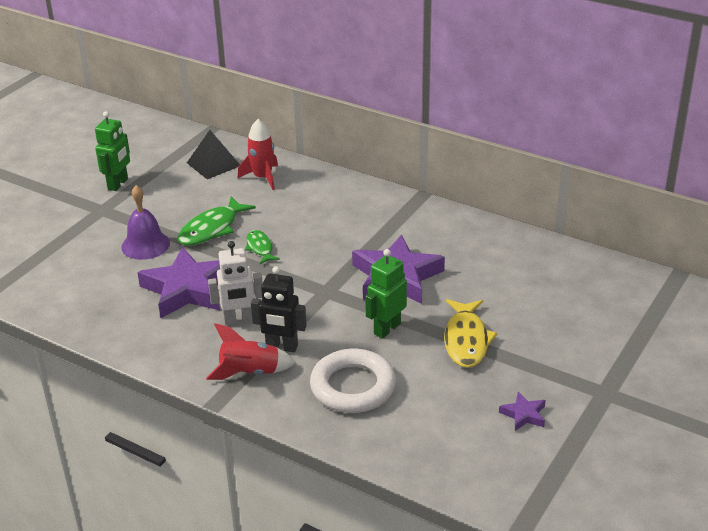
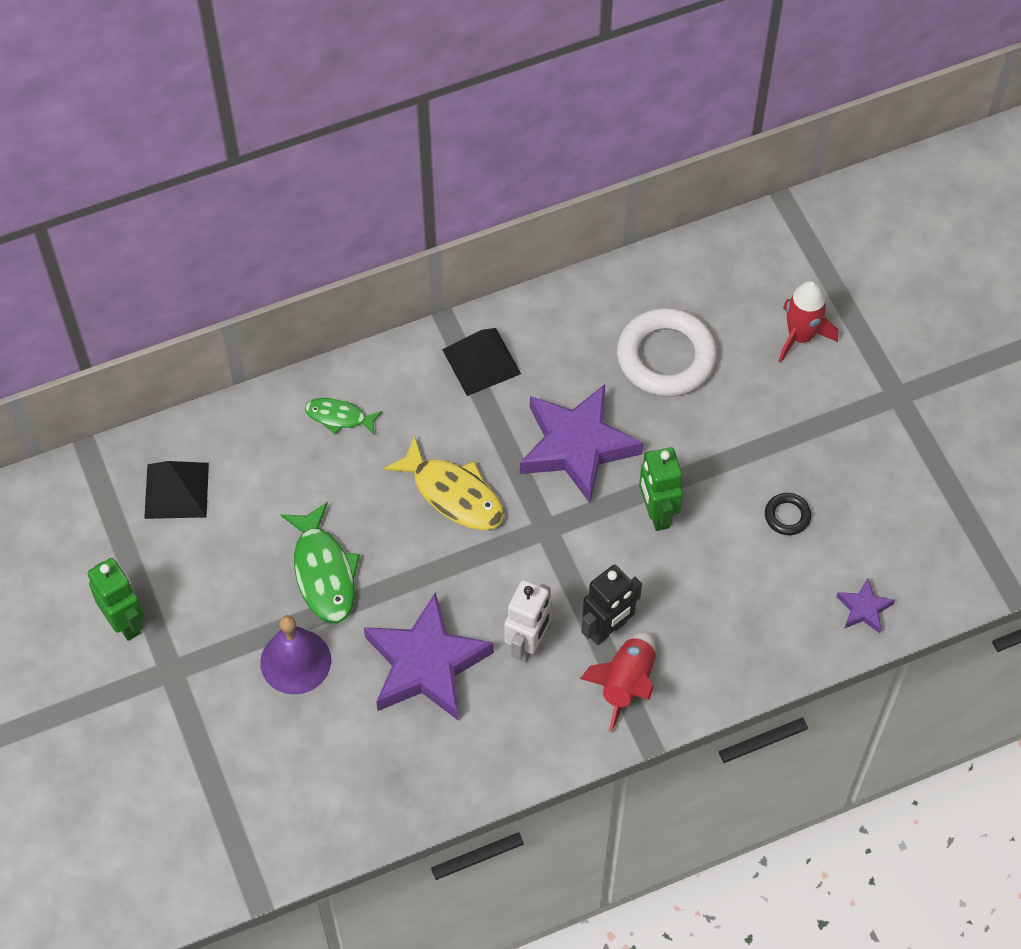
camera: 55 degrees left, 25 degrees up
red rocket [238,119,278,190] -> red rocket moved to [779,281,838,363]
green fish [245,230,280,264] -> green fish moved to [305,398,382,436]
white ring [310,349,396,413] -> white ring moved to [617,308,717,397]
yellow fish [444,299,497,368] -> yellow fish moved to [384,436,504,530]
purple star [499,392,546,431] -> purple star moved to [836,578,895,633]
none -> black pyramid [442,328,521,396]
none -> black ring [765,493,811,535]

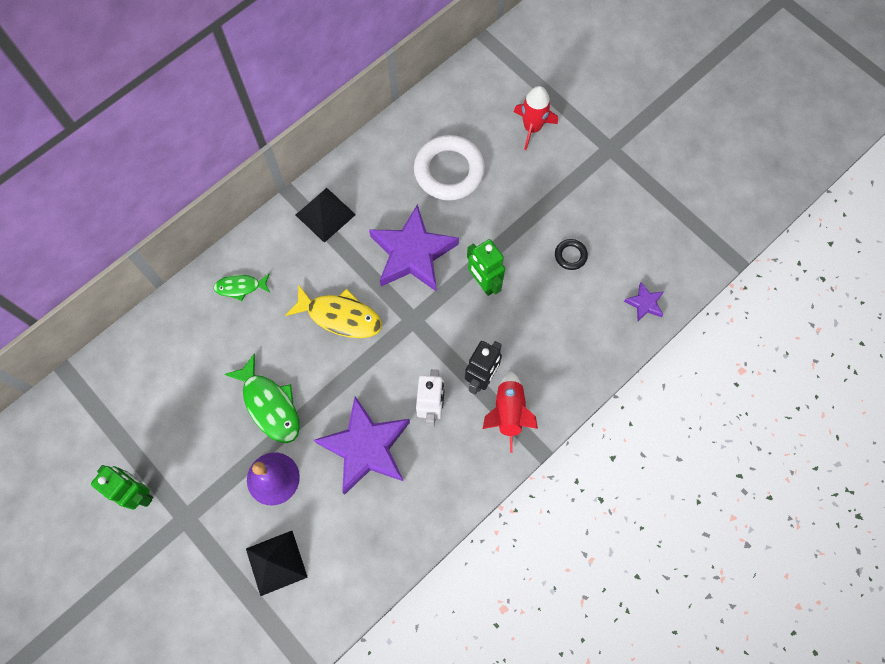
camera: 20 degrees left, 10 degrees up
black pyramid [144,461,209,519] -> black pyramid moved to [246,531,308,596]

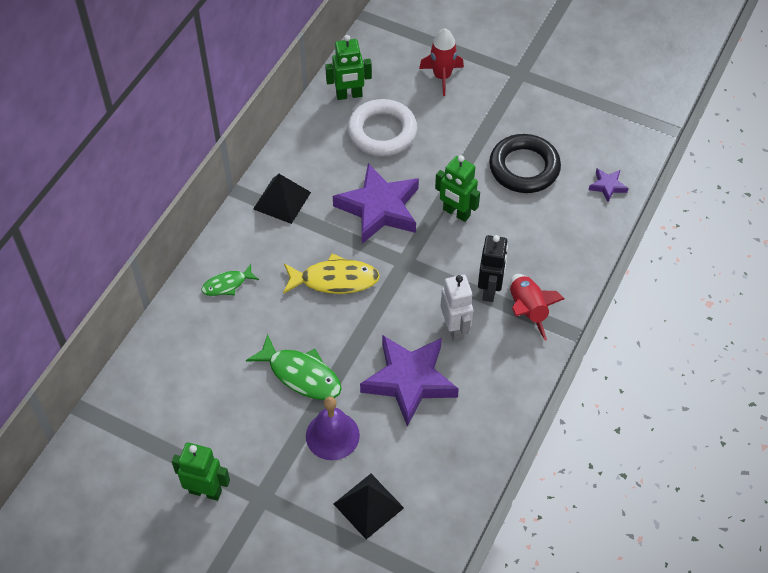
camera: 20 degrees left, 15 degrees down
black ring [555,239,588,270] -> black ring [489,134,561,193], size x2.22
none -> green robot [325,35,372,100]

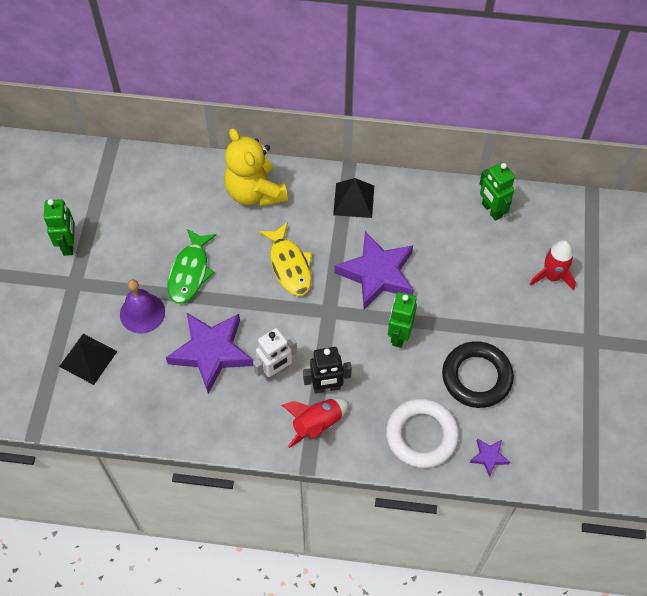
camera: 70 degrees right, 5 degrees up
green fish [201,264,259,296] -> yellow teddy bear [224,128,288,207]
white ring [347,99,417,156] -> white ring moved to [386,398,459,468]

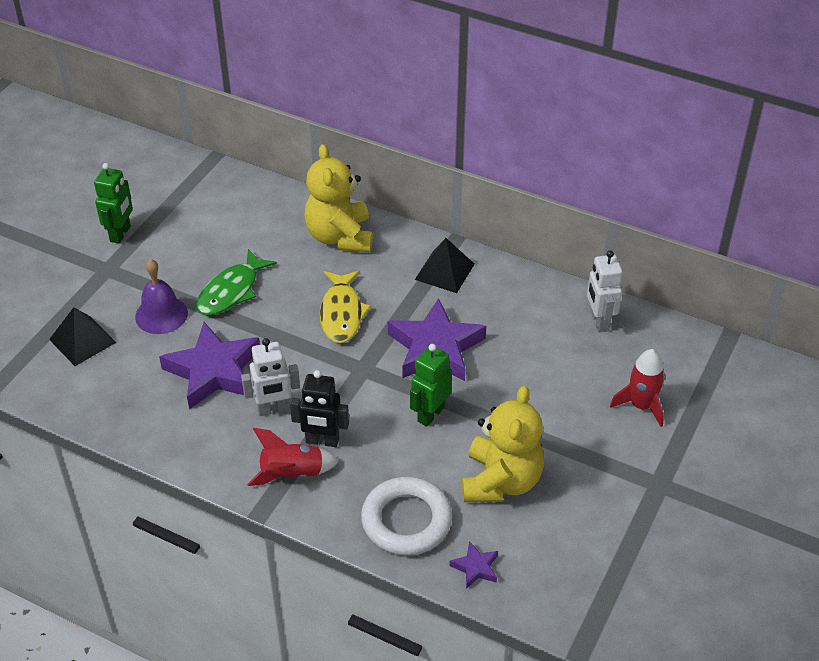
camera: 20 degrees right, 15 degrees down
black ring [442,341,514,408] -> yellow teddy bear [462,385,544,502]
green robot [479,162,515,221] -> white robot [587,250,623,333]

